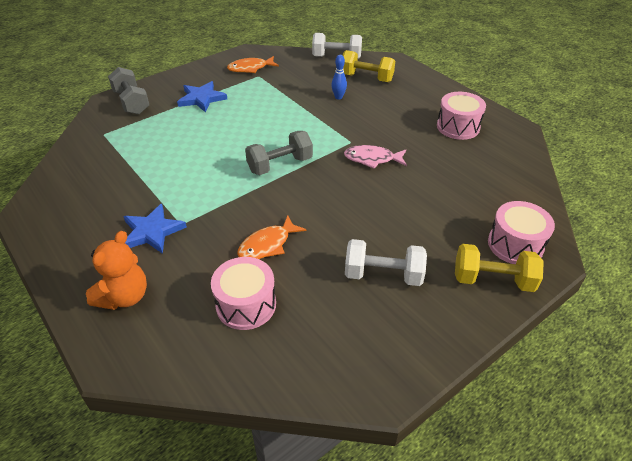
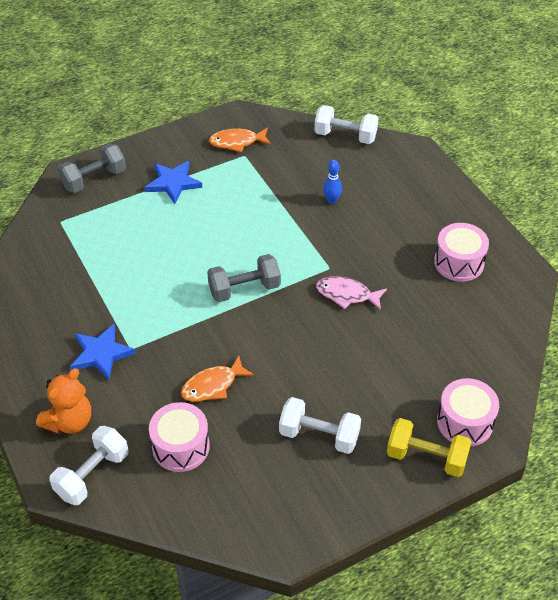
camera: 10 degrees right, 5 degrees up
grey dumbbell [108,67,149,114] -> grey dumbbell turned 75 degrees clockwise [58,143,126,193]
yellow dumbbell [343,50,395,82] -> none
none -> white dumbbell [49,426,128,505]

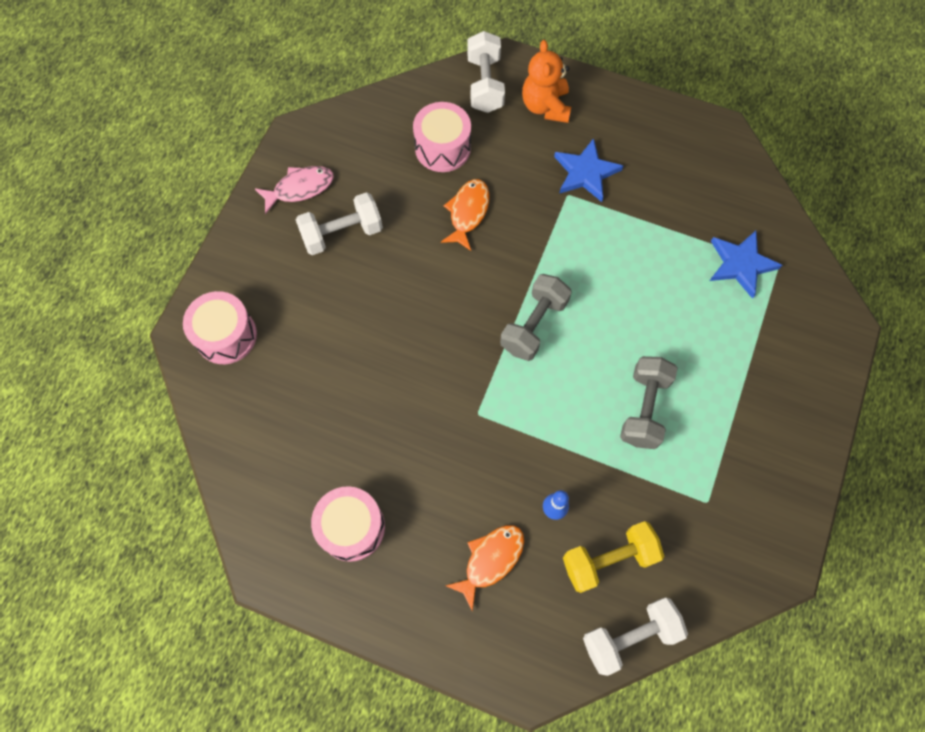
camera: 140 degrees right, 20 degrees up
grey dumbbell [58,143,126,193] -> grey dumbbell moved to [620,356,678,449]
blue star [145,161,202,204] -> blue star moved to [710,231,782,299]
orange fish [209,127,271,152] -> orange fish moved to [446,525,524,612]
pink fish [316,277,387,310] -> pink fish moved to [255,166,334,214]
yellow dumbbell [387,418,471,477] -> yellow dumbbell moved to [563,521,664,593]

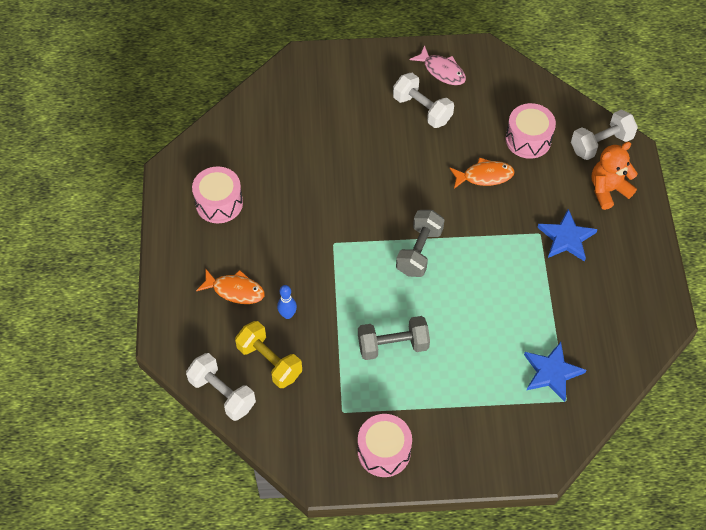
camera: 65 degrees right, 10 degrees down
pink drum [183,291,257,364] -> pink drum moved to [358,414,412,477]
grey dumbbell [500,274,572,361] -> grey dumbbell turned 75 degrees counterclockwise [396,210,444,277]

